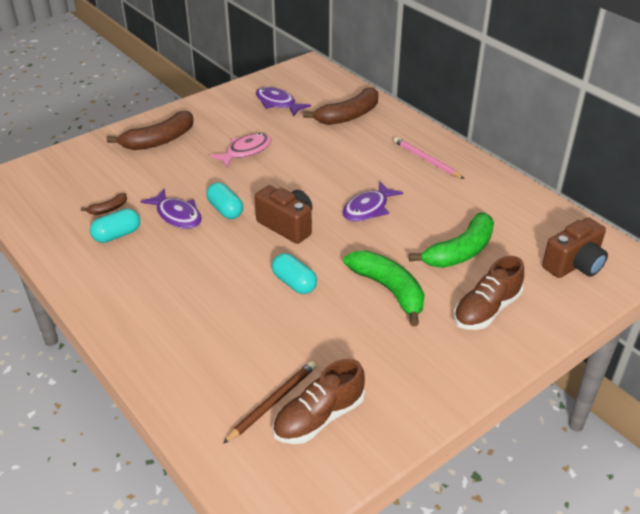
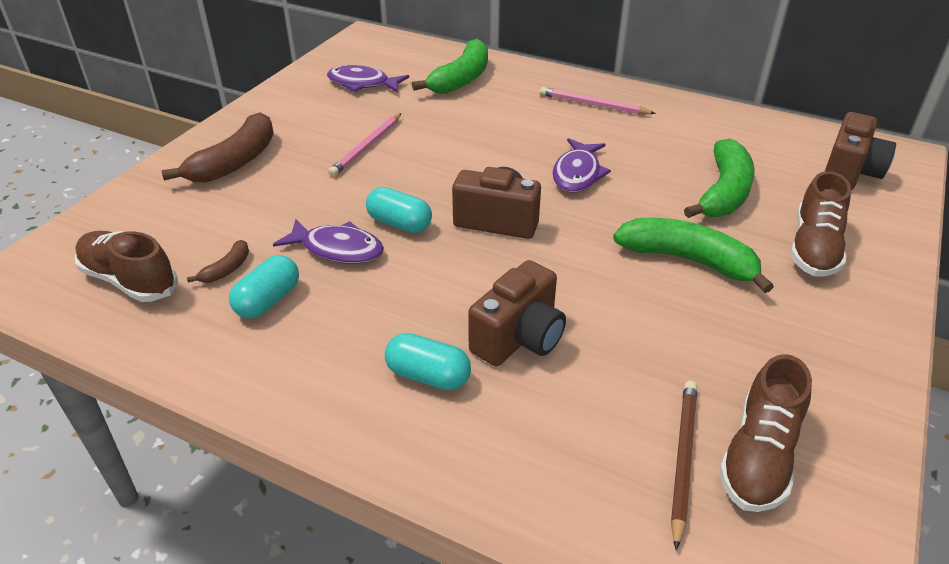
camera: 25 degrees left, 0 degrees up
pink fish [209,133,271,168] -> pink pencil [328,113,401,177]
turquoise capsule [272,253,317,294] -> turquoise capsule moved to [385,333,471,390]
brown banana [303,87,378,125] -> green banana [412,39,488,94]
none -> brown shoe [75,231,178,302]
none -> brown camera [468,260,566,366]

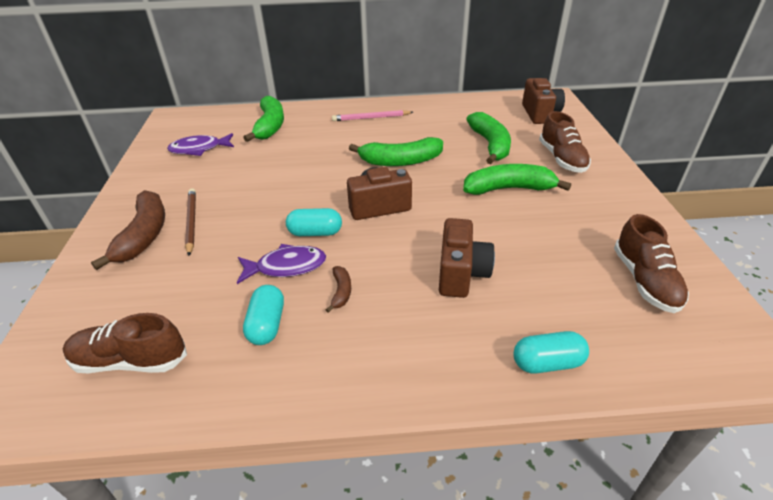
camera: 30 degrees left, 0 degrees up
brown banana [187,240,249,283] -> brown banana moved to [326,266,351,313]
pink pencil [328,113,401,177] -> none
turquoise capsule [385,333,471,390] -> turquoise capsule moved to [513,331,589,374]
purple fish [552,138,611,192] -> green banana [349,137,443,166]
brown pencil [671,381,697,551] -> brown pencil moved to [185,188,196,256]

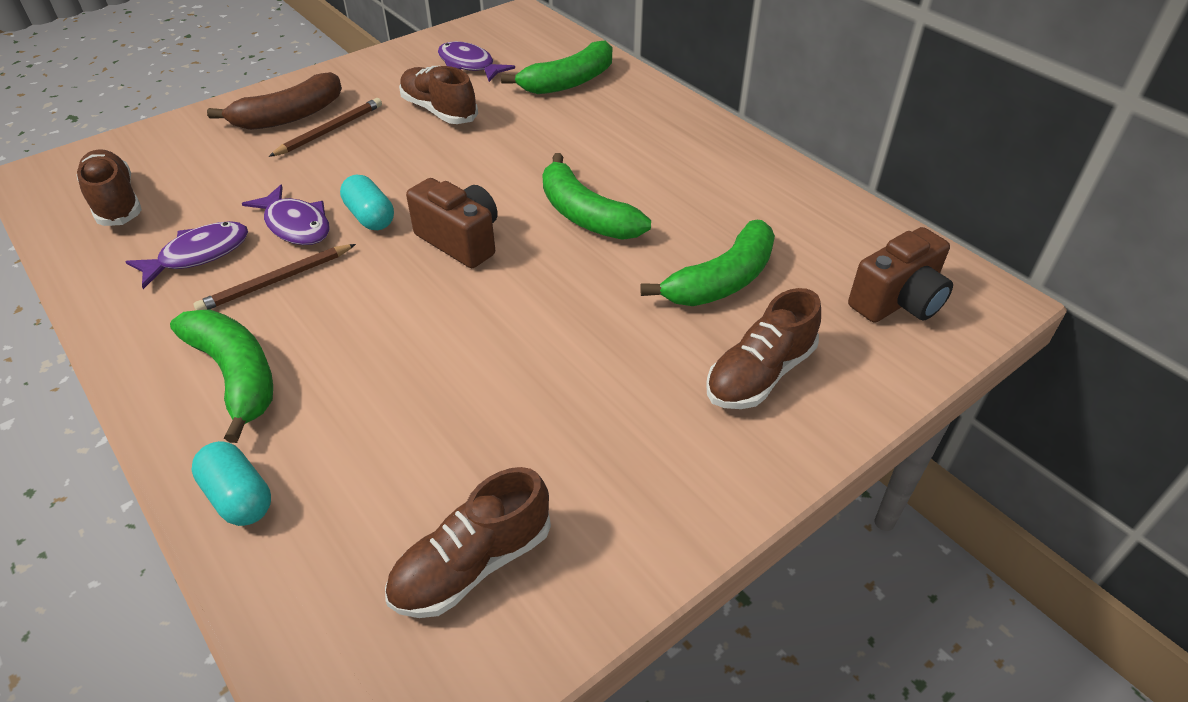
camera: 55 degrees right, 5 degrees up
turquoise capsule [243,285,284,345] -> purple fish [125,221,248,289]
brown banana [326,266,351,313] -> brown pencil [193,244,356,310]
pink pencil [332,110,413,121] -> none
brown camera [439,218,495,298] -> none
green banana [463,164,571,195] -> green banana moved to [170,309,273,443]
none -> brown shoe [399,66,478,124]

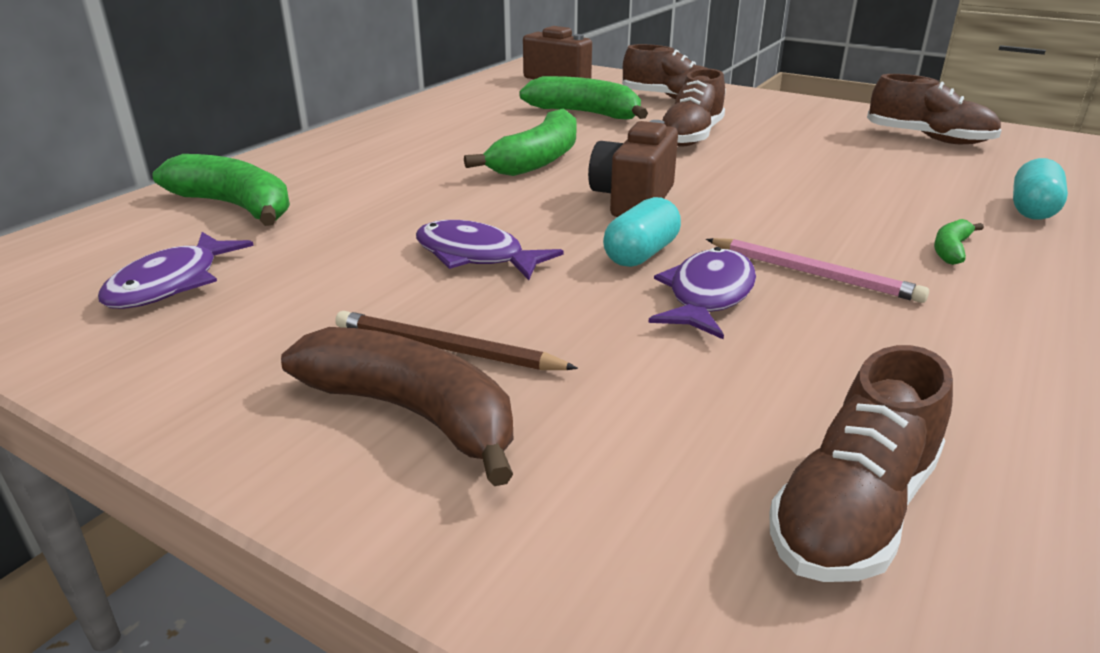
camera: 110 degrees left, 15 degrees down
purple fish [125,221,248,289] -> purple fish moved to [416,220,563,280]
green banana [170,309,273,443] -> green banana [934,219,984,265], size x0.46
brown pencil [193,244,356,310] -> pink pencil [706,238,929,303]
brown shoe [399,66,478,124] -> brown shoe moved to [662,69,725,147]

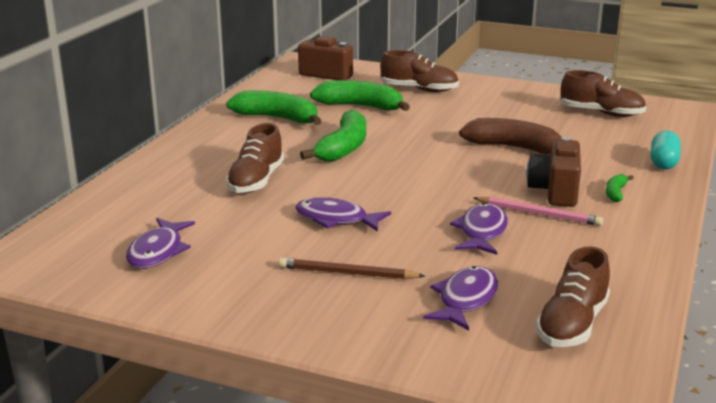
camera: 10 degrees left, 5 degrees down
green banana [152,154,290,226] -> green banana moved to [226,90,322,125]
brown banana [281,327,513,486] -> brown banana moved to [459,118,562,154]
brown camera [588,120,678,217] -> brown camera moved to [526,136,581,207]
turquoise capsule [603,197,681,267] -> none
brown shoe [662,69,725,147] -> brown shoe moved to [226,123,284,193]
none -> purple fish [423,266,498,330]

